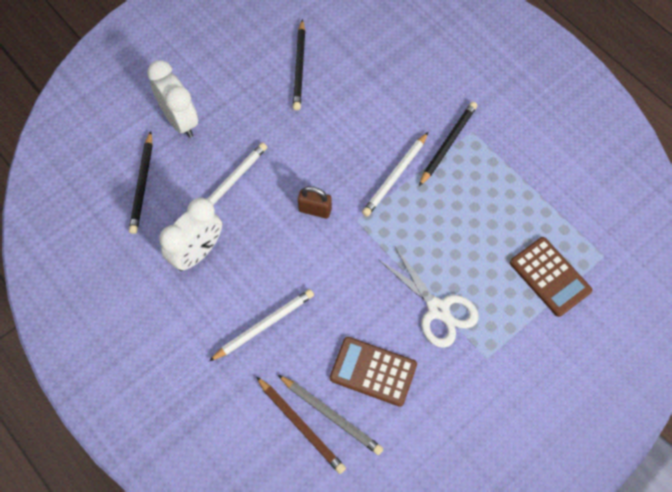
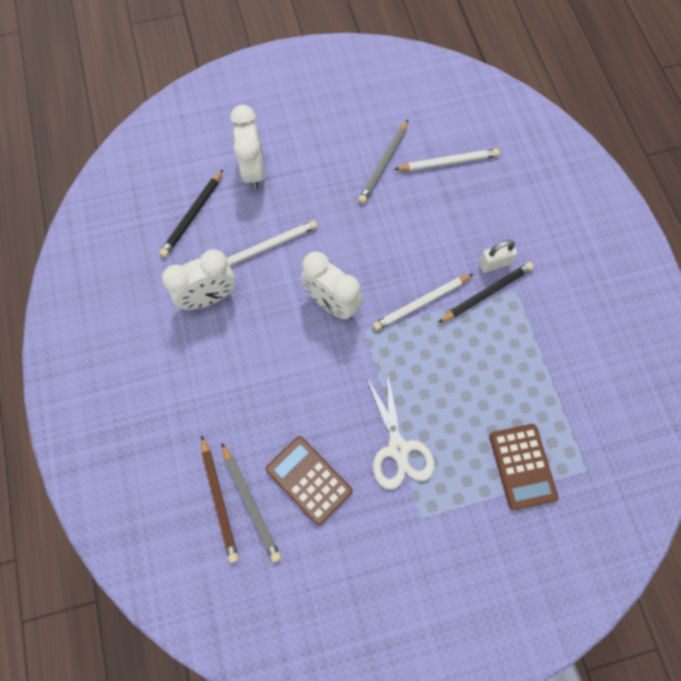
camera: 25 degrees right, 5 degrees up
white pencil [209,289,314,361] -> white pencil moved to [394,149,500,171]
black pencil [293,19,305,110] -> grey pencil [358,120,408,204]
brown padlock [298,186,332,219] -> white clock [301,251,363,319]
none -> white padlock [479,240,517,273]

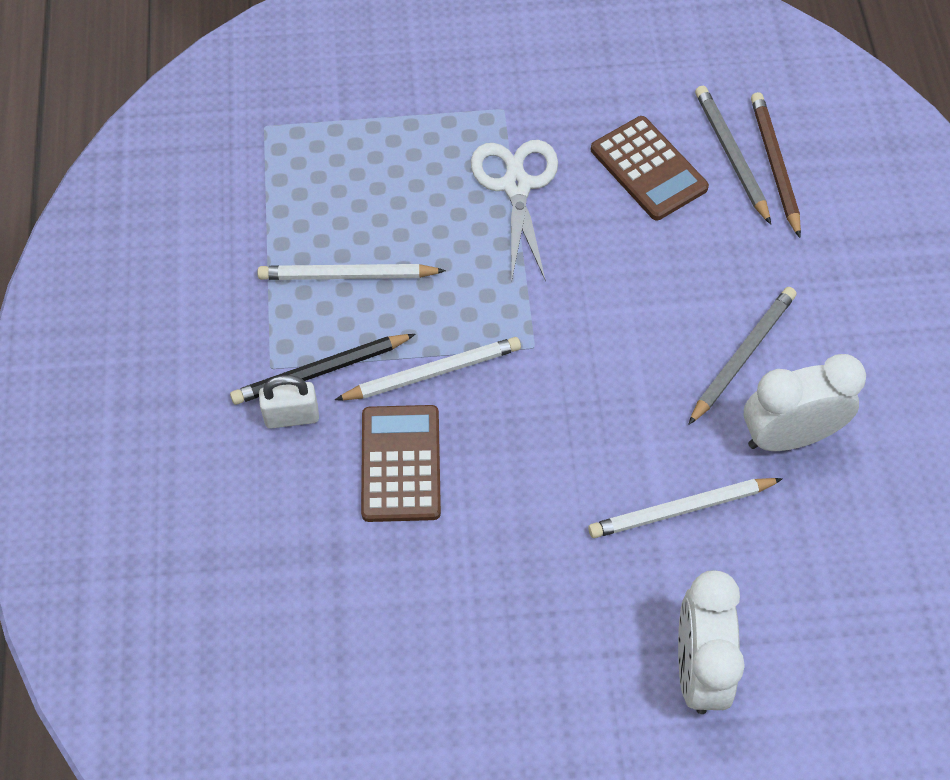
camera: 170 degrees left, 10 degrees down
black pencil [159,170,223,257] -> none
white clock [301,251,363,319] -> none
grey pencil [358,120,408,204] -> grey pencil moved to [688,287,796,425]
white pencil [394,149,500,171] -> white pencil moved to [257,264,446,280]
brown calculator [489,424,558,510] -> brown calculator moved to [361,405,441,522]

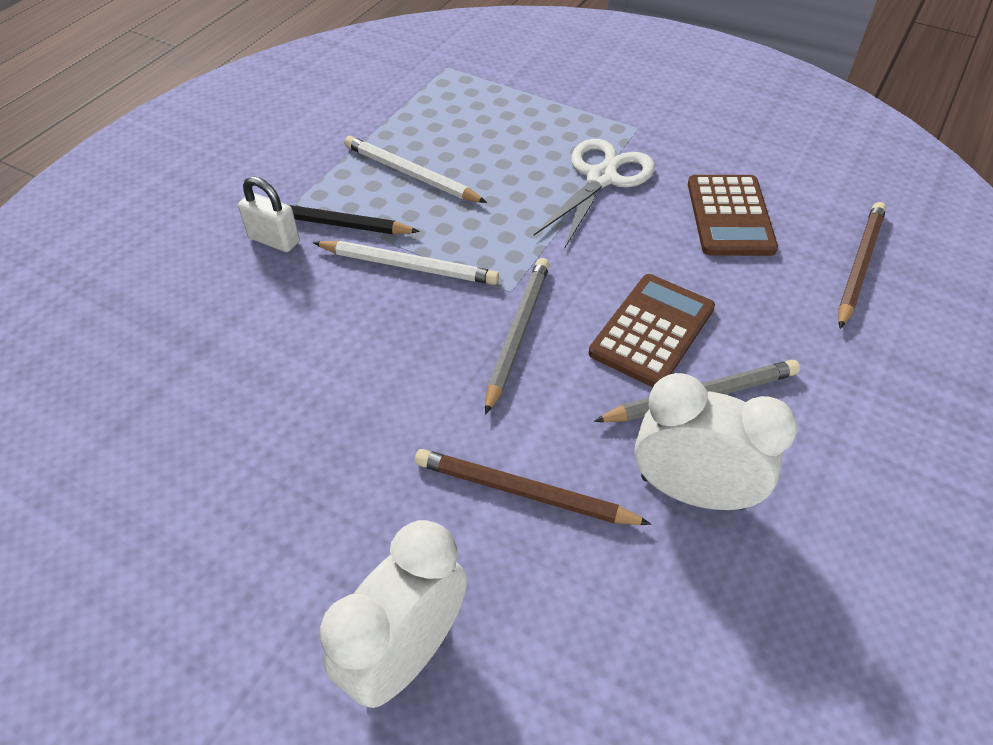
camera: 35 degrees right, 10 degrees down
brown calculator [361,405,441,522] -> brown calculator moved to [589,274,715,387]
white pencil [588,478,783,538] -> brown pencil [415,449,651,525]
grey pencil [695,86,771,225] -> grey pencil moved to [485,258,550,415]

